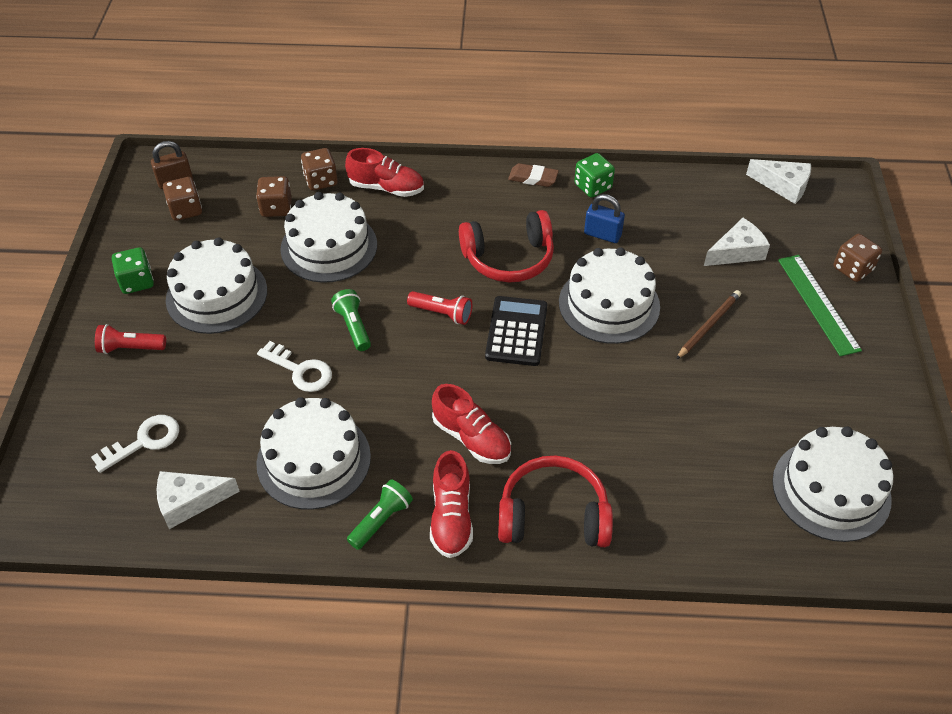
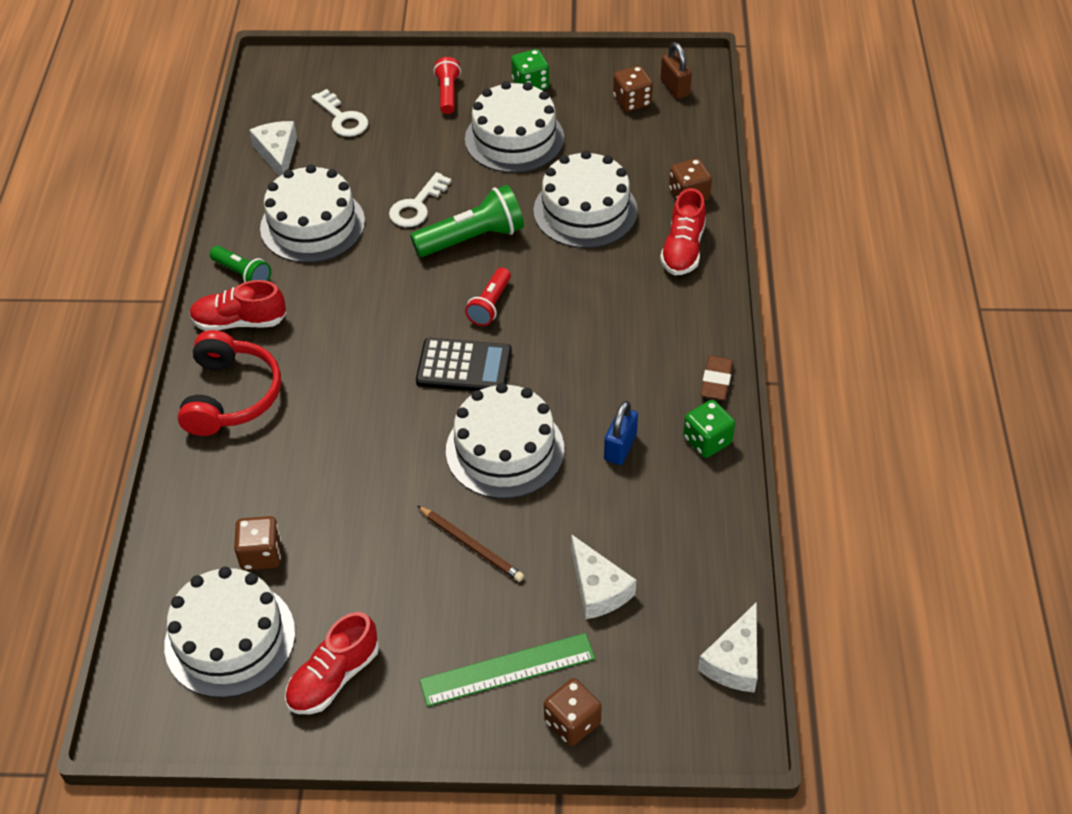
camera: 90 degrees right, 0 degrees up
brown dice [256,176,292,217] -> brown dice moved to [234,516,281,570]
green flashlight [331,289,371,351] -> green flashlight [410,185,524,257], size x1.66
red shoe [432,384,511,464] -> red shoe moved to [285,612,379,714]
red headphones [459,210,554,283] -> none

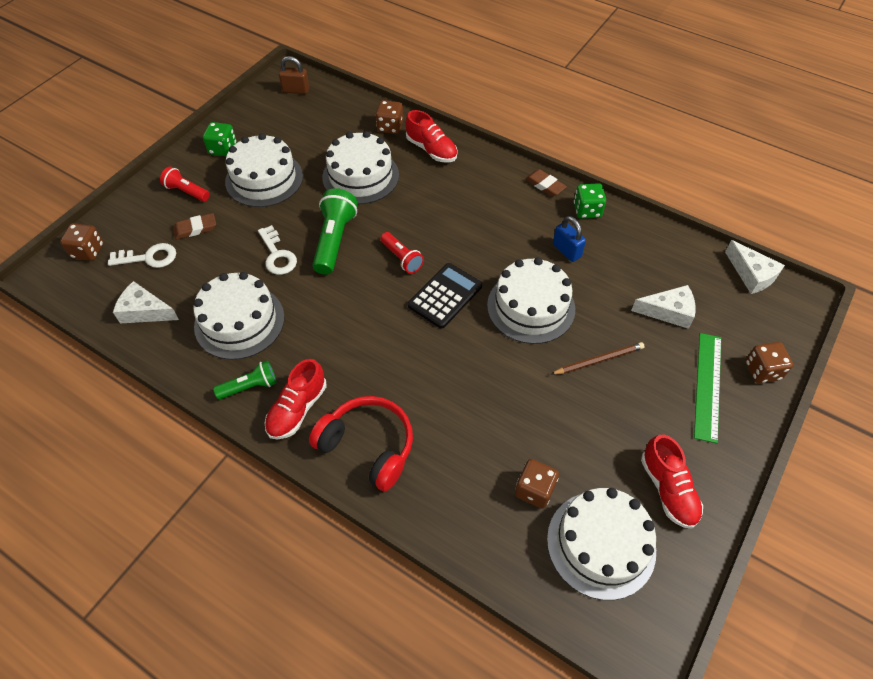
camera: 60 degrees left, 5 degrees up
brown dice [613,66,653,112] -> brown dice moved to [60,223,104,261]
none -> brown eraser [173,213,216,240]

